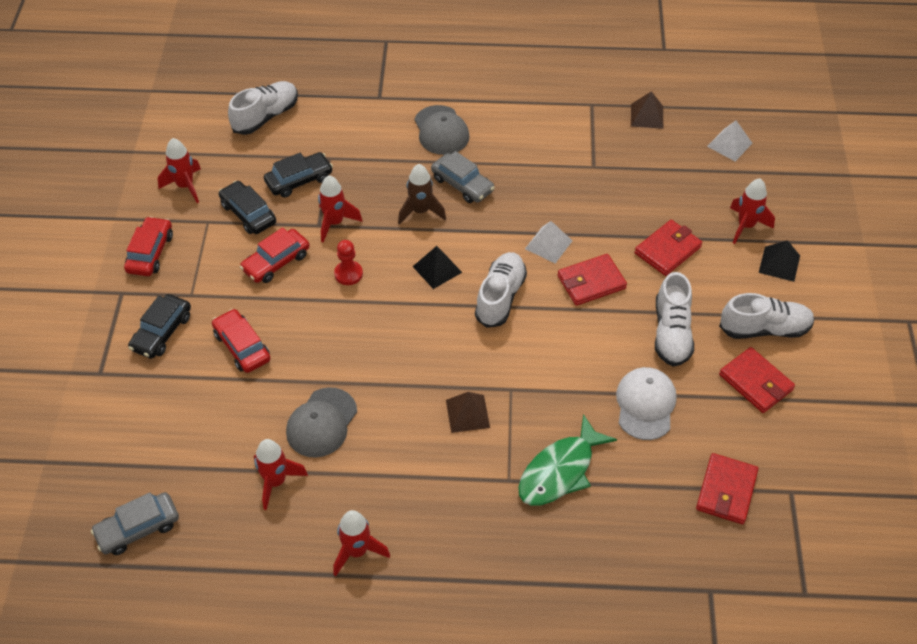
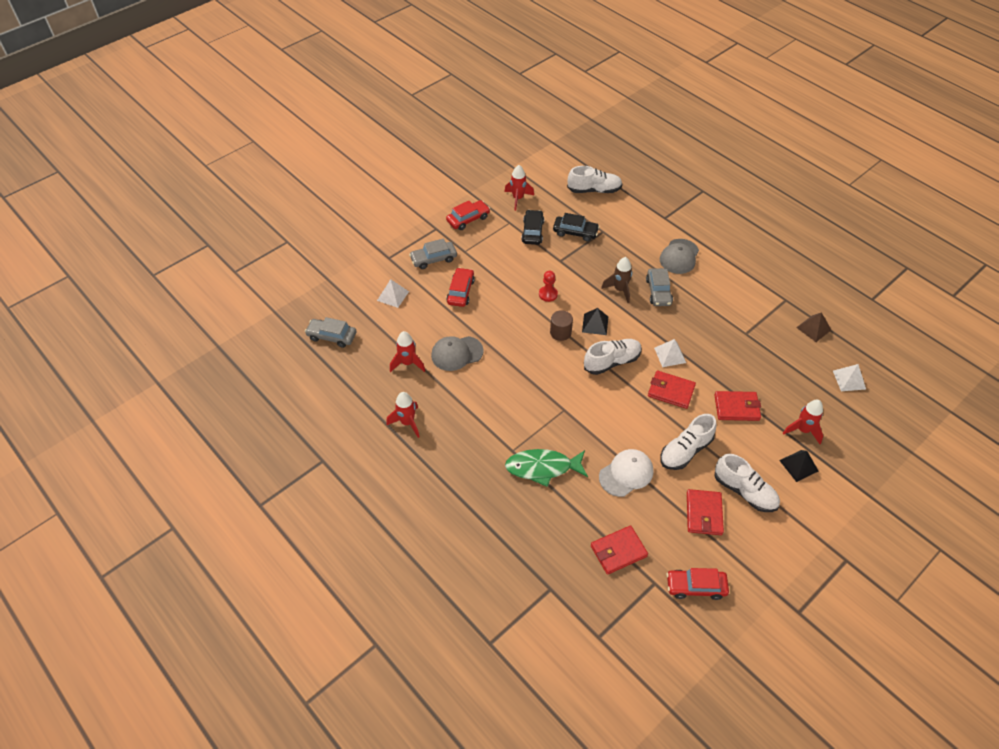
camera: 45 degrees right, 0 degrees up
black car [128,294,191,359] -> grey car [409,238,457,269]
red car [240,227,310,283] -> red car moved to [667,568,729,600]
red rocket [318,175,362,242] -> none
brown pyramid [446,392,490,433] -> none
none -> white pyramid [377,279,409,308]
none -> brown cylinder [550,310,573,341]

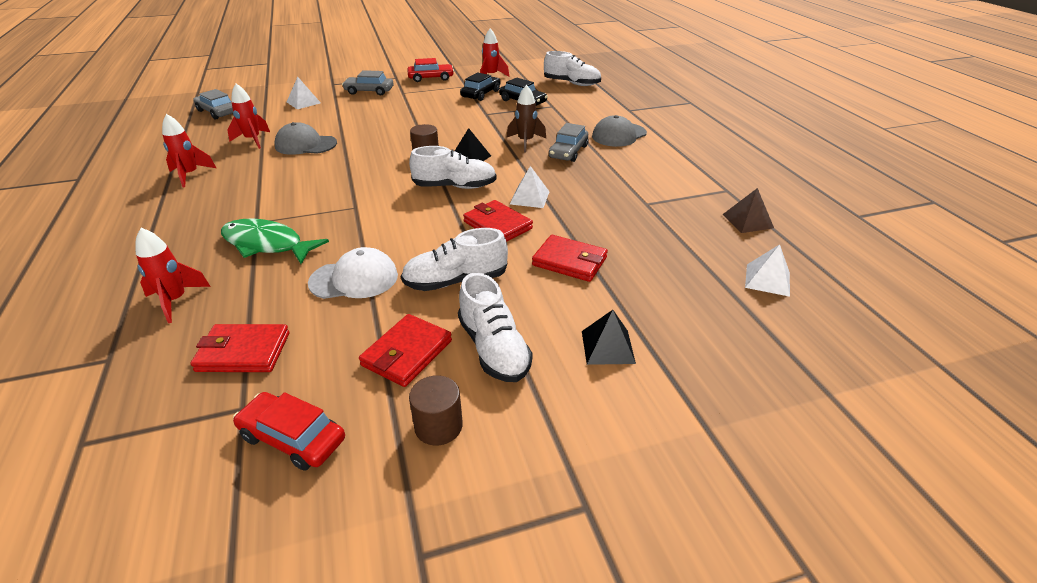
camera: 25 degrees right, 15 degrees down
red car [446,268,475,307] -> none
red pawn [539,271,558,302] -> none
red rocket [783,400,823,444] -> red rocket moved to [135,228,211,323]
none -> brown cylinder [409,375,463,446]

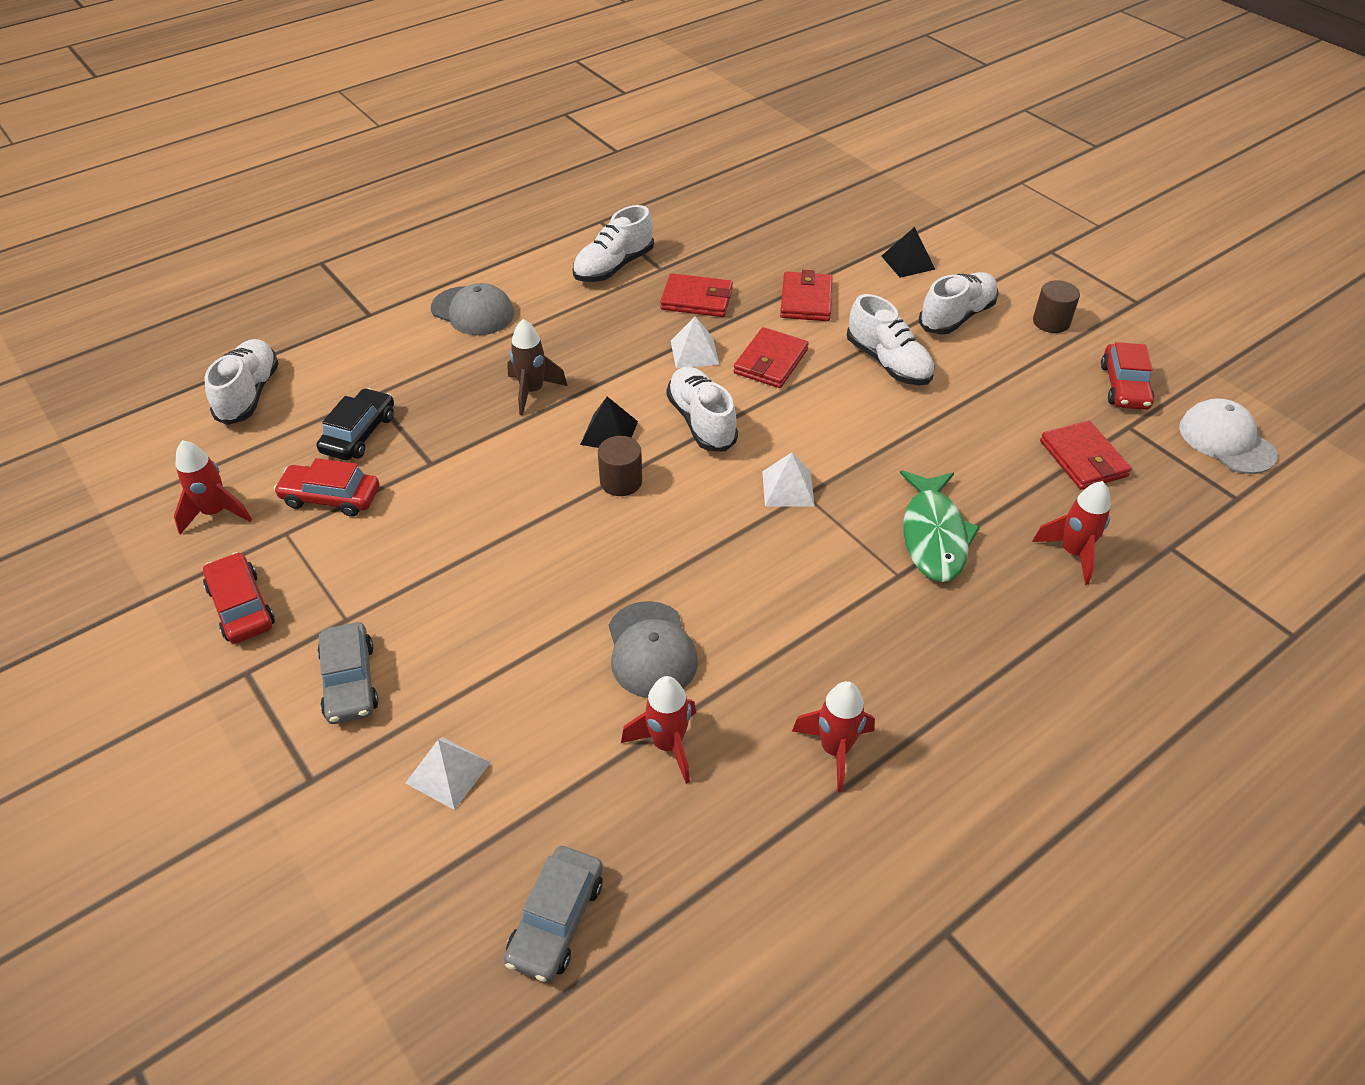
camera: 110 degrees left, 10 degrees up
white cap [308,247,398,299] -> white cap moved to [1179,398,1277,474]
red wallet [359,314,452,387] -> red wallet moved to [660,273,733,317]
black car [460,73,501,101] -> red car [274,458,380,517]
grey car [549,123,589,162] -> none
brown pyramid [722,188,774,233] -> none
white pyramid [745,244,790,297] -> white pyramid moved to [762,452,815,507]
none -> white shoe [573,205,654,282]

